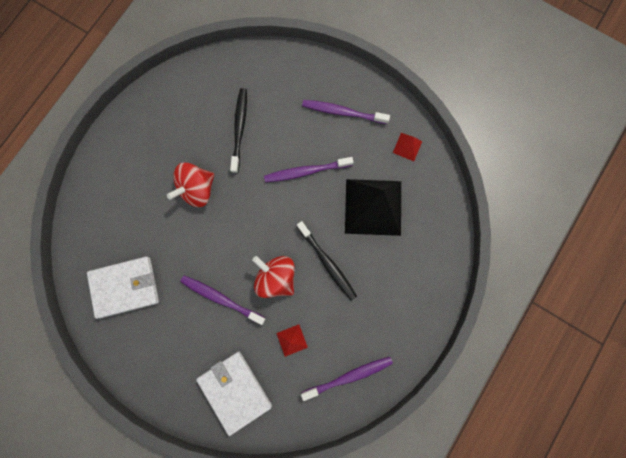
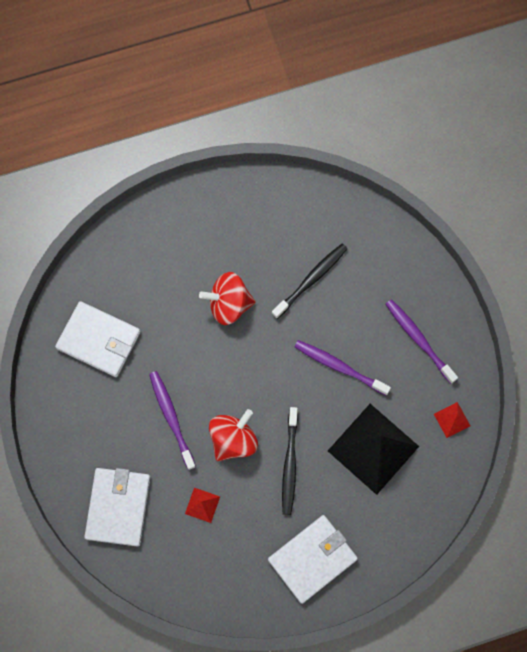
camera: 40 degrees right, 5 degrees down
red spinning top [252,256,295,298] -> red spinning top turned 45 degrees clockwise [209,409,258,461]
purple toothbrush [301,357,393,401] -> none
none -> white wallet [268,515,358,604]

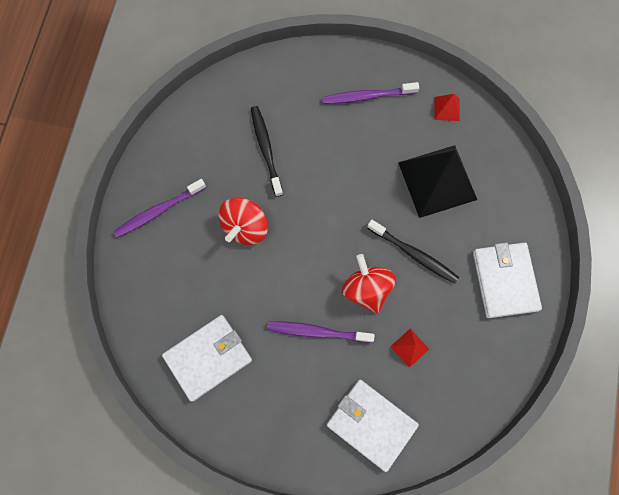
camera: 60 degrees left, 0 degrees up
purple toothbrush [294,340,391,395] -> purple toothbrush moved to [113,179,206,238]

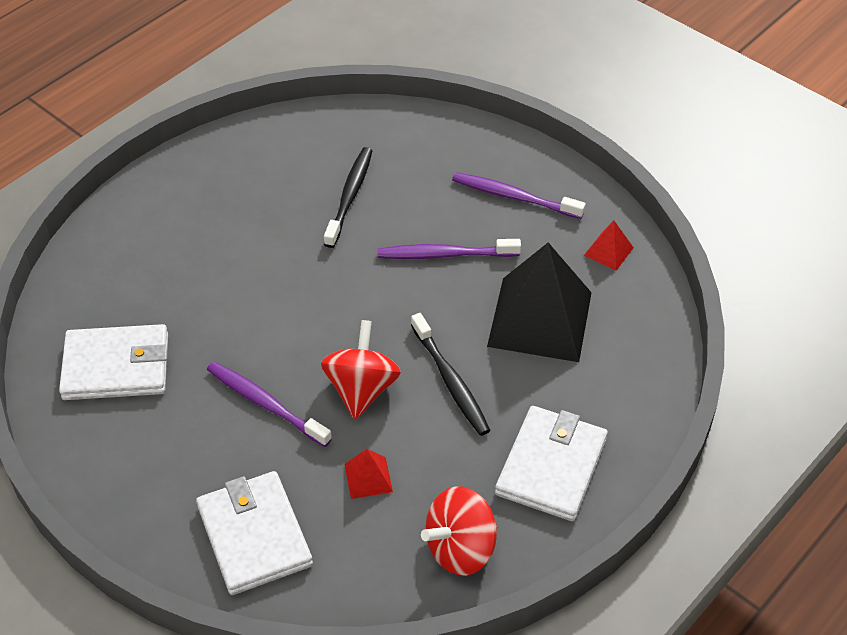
camera: 30 degrees right, 25 degrees down
purple toothbrush [113,179,206,238] -> purple toothbrush moved to [378,239,521,259]
red spinning top [218,197,268,245] -> red spinning top moved to [421,487,497,576]

